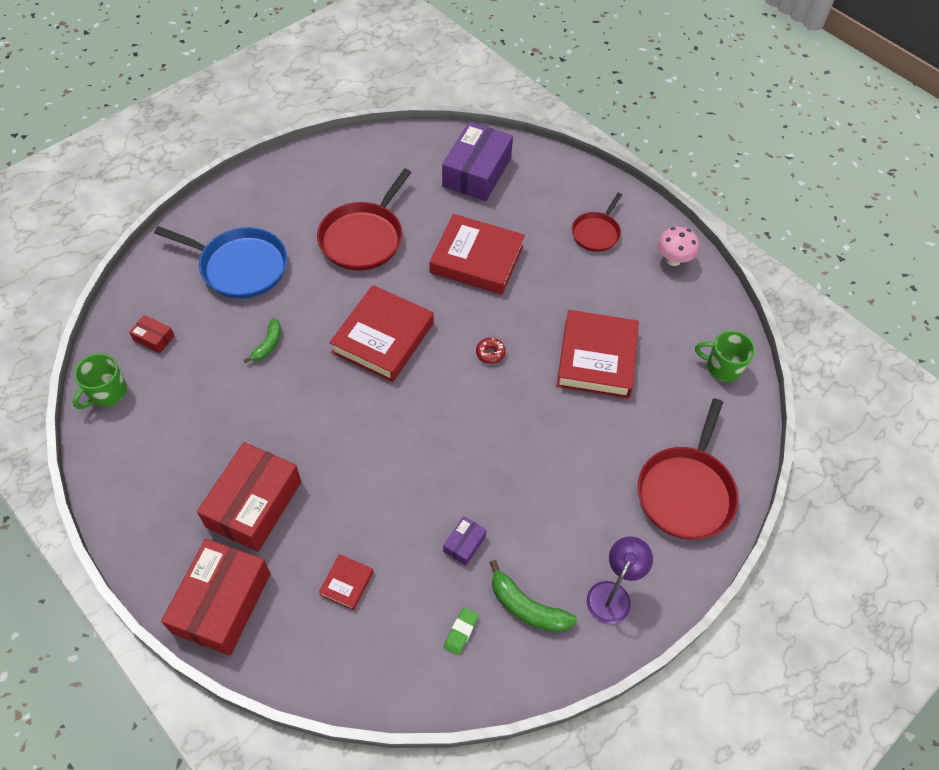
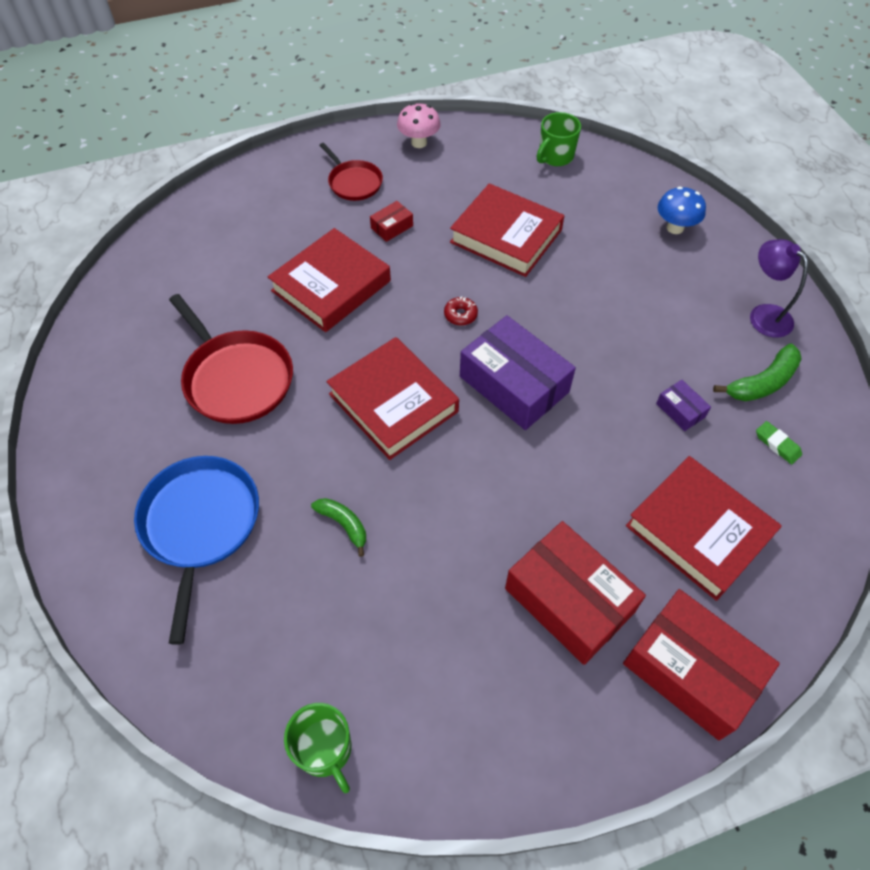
camera: 65 degrees left, 0 degrees up
red box [129,315,174,353] -> red box moved to [370,201,413,242]
blue pan [154,226,287,299] -> blue pan turned 45 degrees counterclockwise [134,456,259,645]
red book [319,554,373,610] -> red book [626,456,782,601], size x2.19
purple box [442,122,513,201] -> purple box moved to [460,315,576,430]
red pan [638,398,739,539] -> blue mushroom [658,187,706,234]

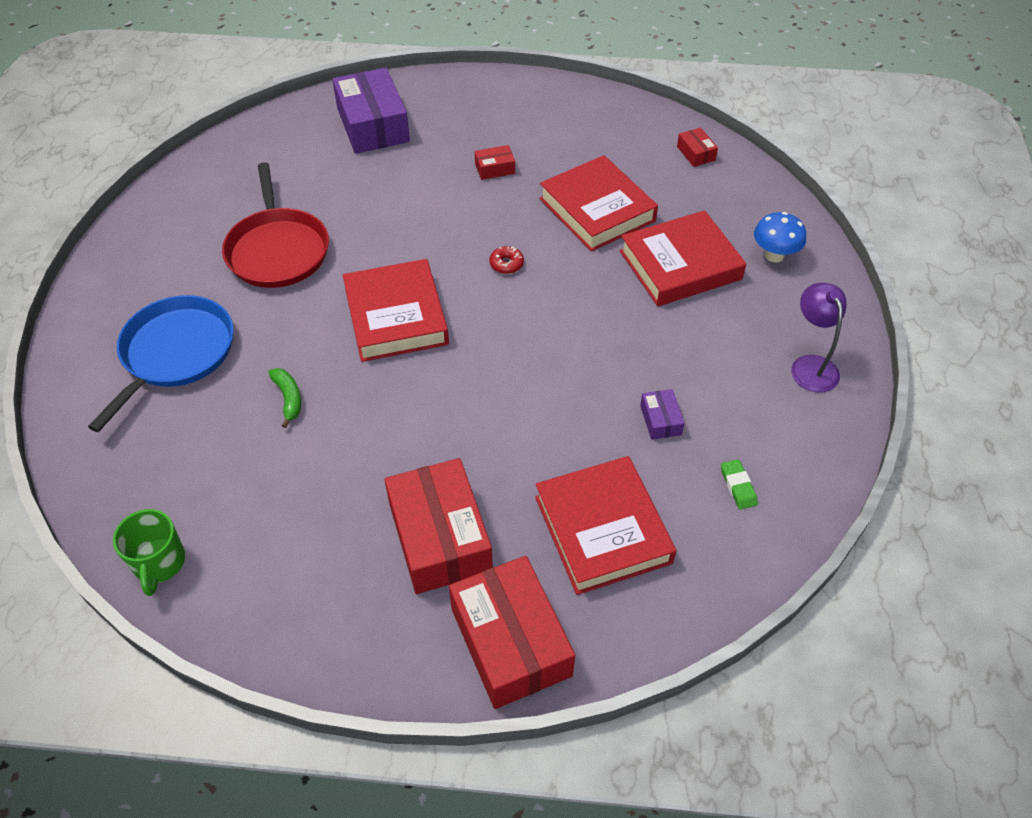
camera: 25 degrees right, 5 degrees down
red book [268,228,391,332] -> red book moved to [620,210,747,306]
red pan [319,143,383,201] -> none
pink mushroom [397,103,441,148] -> none
purple box [460,315,576,430] -> purple box moved to [332,68,410,154]
green mug [537,112,581,166] -> red box [677,128,718,167]
green banana [713,343,802,401] -> none

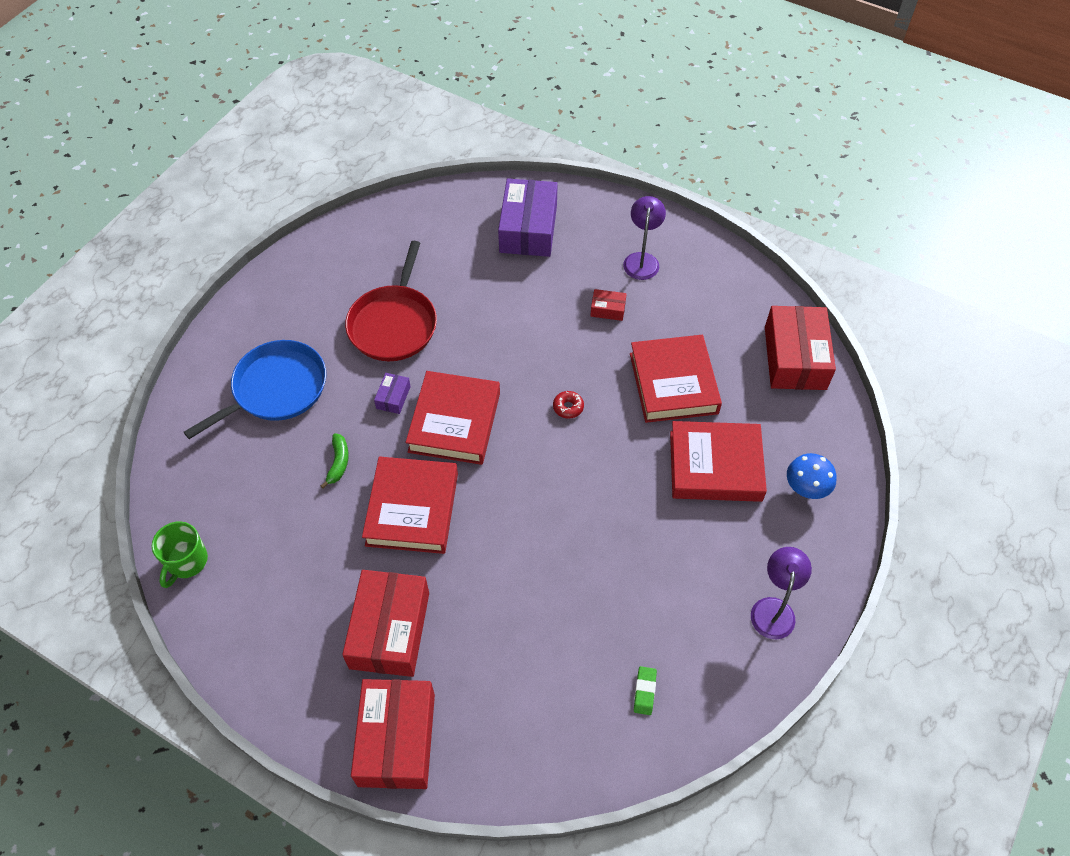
camera: 25 degrees right, 5 degrees up
red book [535,456,677,595] -> red book moved to [362,456,458,554]
purple box [640,389,685,440] -> purple box moved to [374,373,411,414]
red box [677,128,718,167] -> red box [765,306,836,390], size x2.27
none -> purple lamp [623,196,666,280]

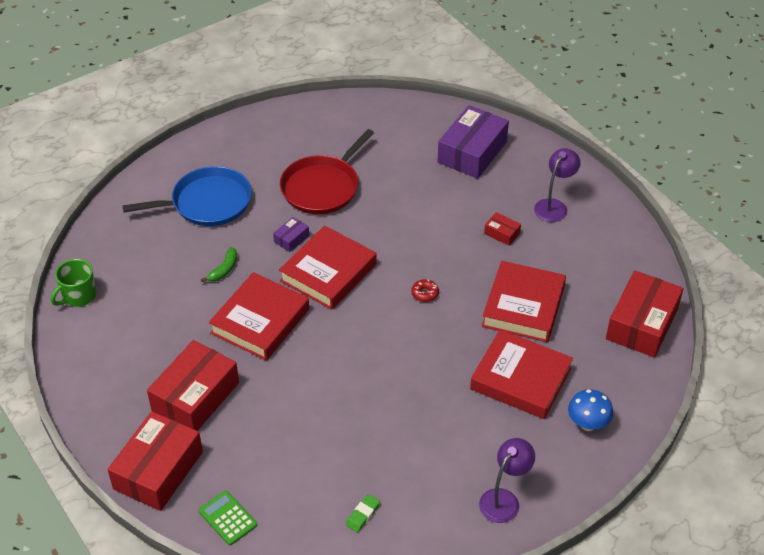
camera: 25 degrees right, 10 degrees down
none -> green calculator [199,491,257,545]

